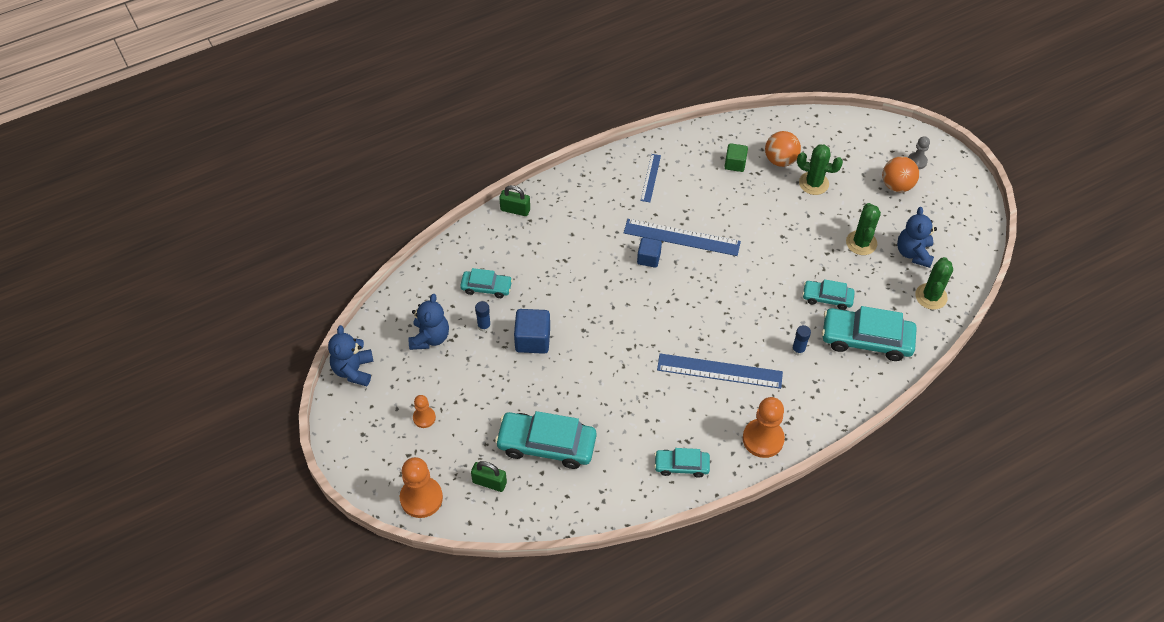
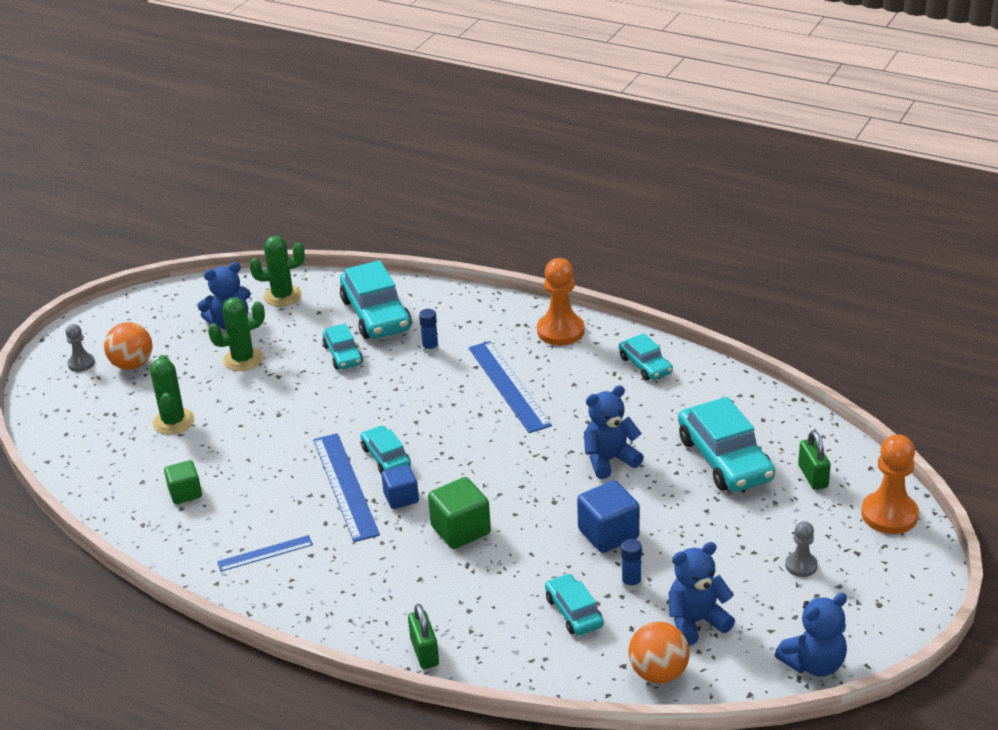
camera: 120 degrees left, 20 degrees down
orange pawn [413,395,436,428] -> grey pawn [785,521,818,577]
orange ball [765,131,801,167] -> orange ball moved to [629,622,690,684]
none -> turquoise car [360,426,411,474]
none -> green cube [428,477,491,549]
none -> blue teddy bear [584,385,644,479]

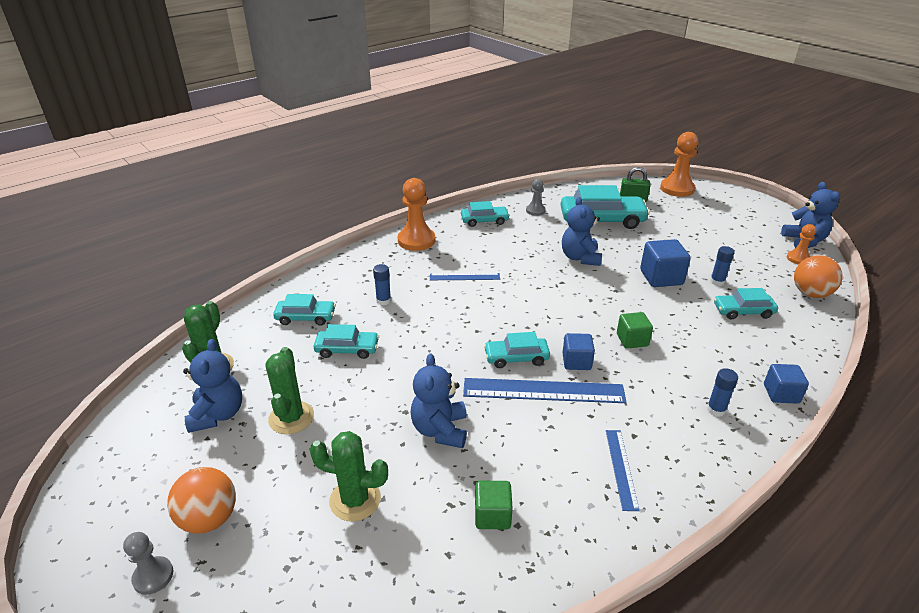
camera: 70 degrees left, 0 degrees up
turquoise car [340,260,412,339] -> turquoise car [273,294,336,326], size x0.56
green padlock [408,604,439,669] -> blue cube [764,364,809,404]
green cube [428,477,491,549] -> green cube [617,312,653,349], size x0.66
blue ruler [469,341,552,433] -> blue ruler [430,273,500,280], size x0.55
blue teddy bear [669,542,735,645] -> blue teddy bear moved to [411,353,467,448]
grey pawn [785,521,818,577] -> grey pawn moved to [526,179,546,216]
none -> blue glue stick [707,368,738,417]
none -> orange pawn [787,224,816,265]

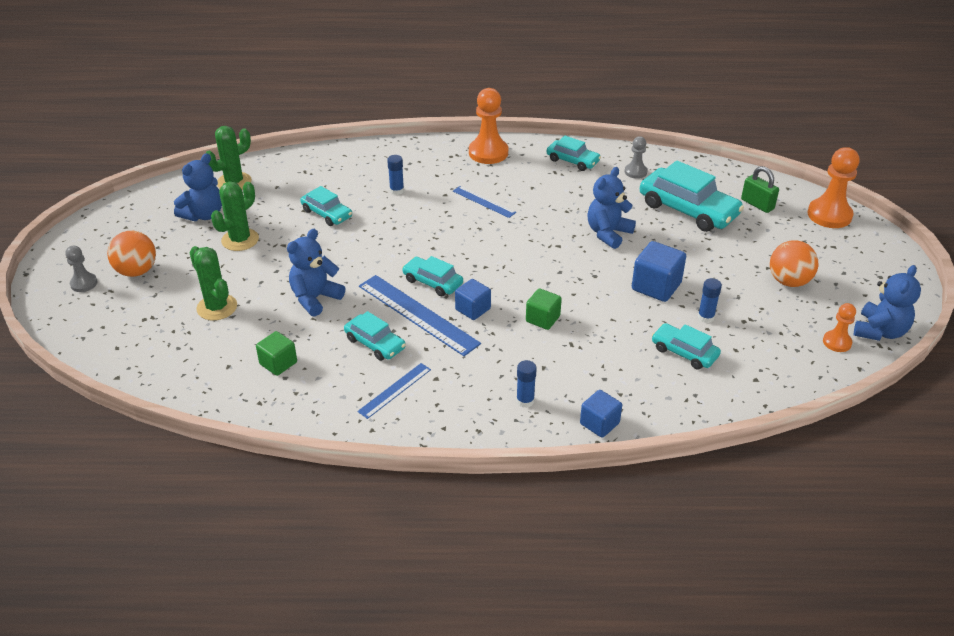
camera: 40 degrees right, 5 degrees up
turquoise car [273,294,336,326] -> turquoise car moved to [344,311,406,361]
orange ball [794,255,843,298] -> orange ball moved to [770,240,818,287]

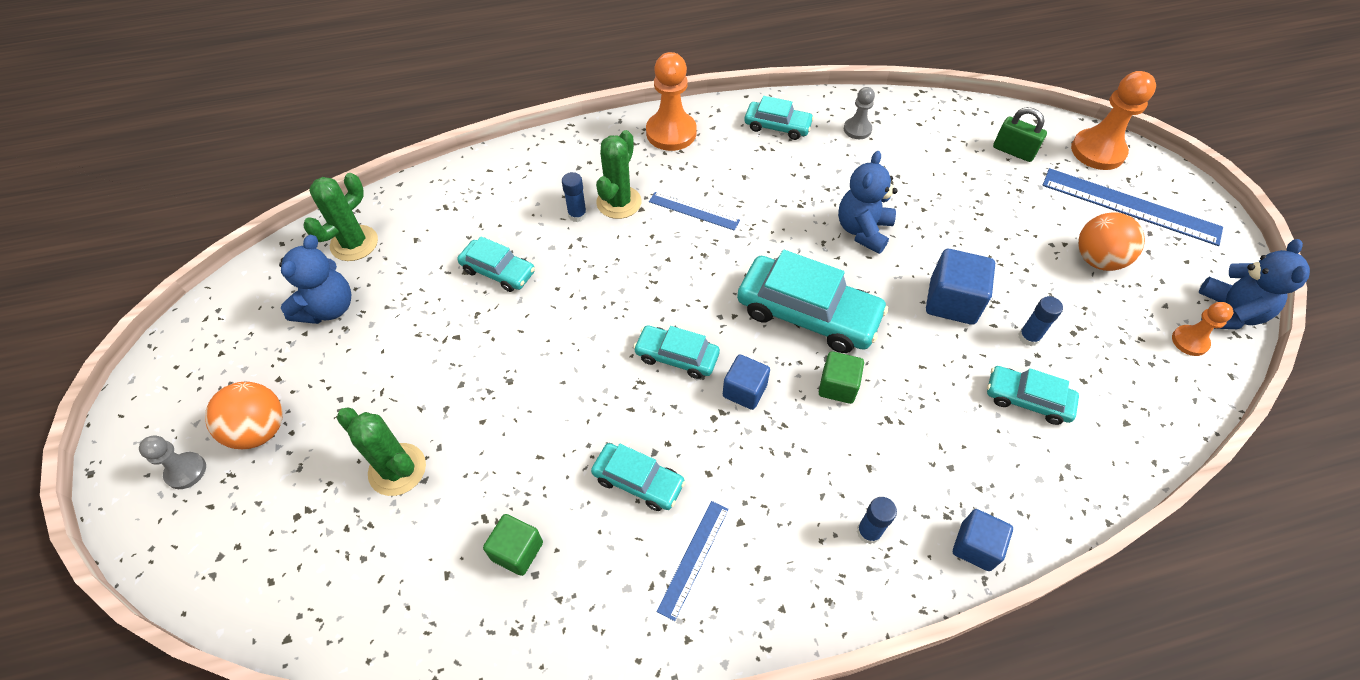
camera: 15 degrees left, 15 degrees up
green cactus [211,181,259,251] -> green cactus moved to [596,130,642,219]
blue teddy bear [287,229,345,317] -> none
blue ruler [359,275,481,356] -> blue ruler moved to [1042,168,1223,246]
turquoise car [640,161,744,232] -> turquoise car moved to [737,250,888,353]

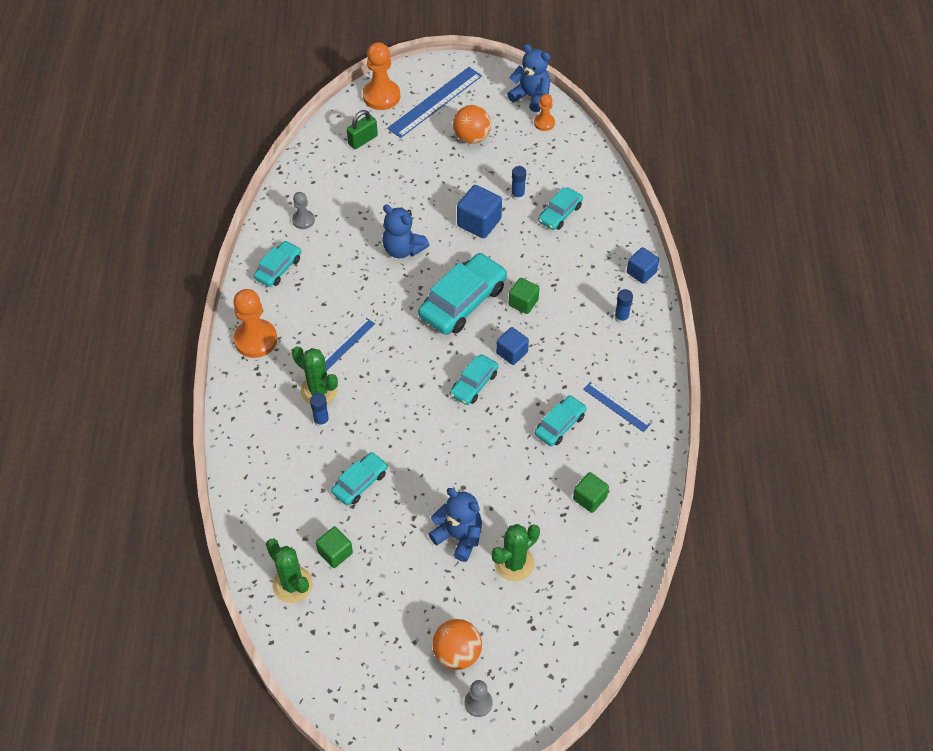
camera: 75 degrees left, 0 degrees up
blue teddy bear [279,235,352,324] -> blue teddy bear moved to [429,488,482,562]
none -> green cube [316,526,353,568]

